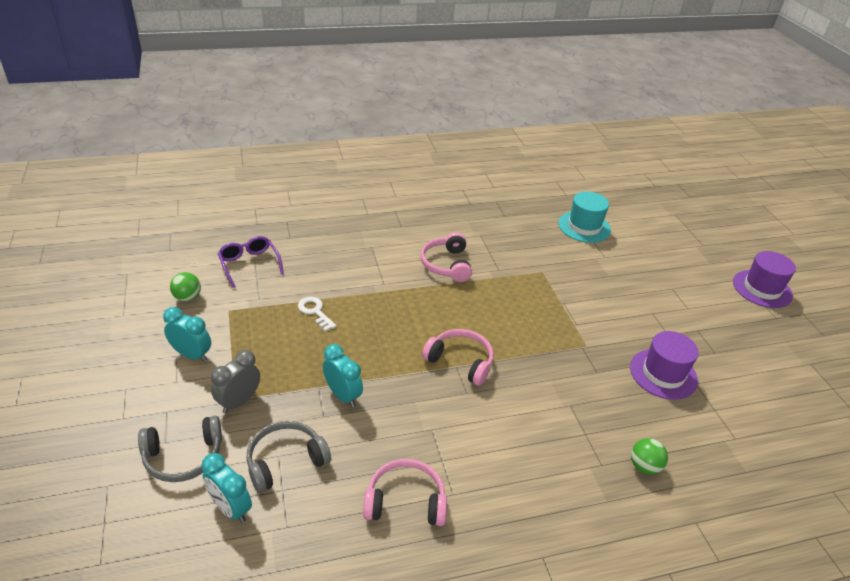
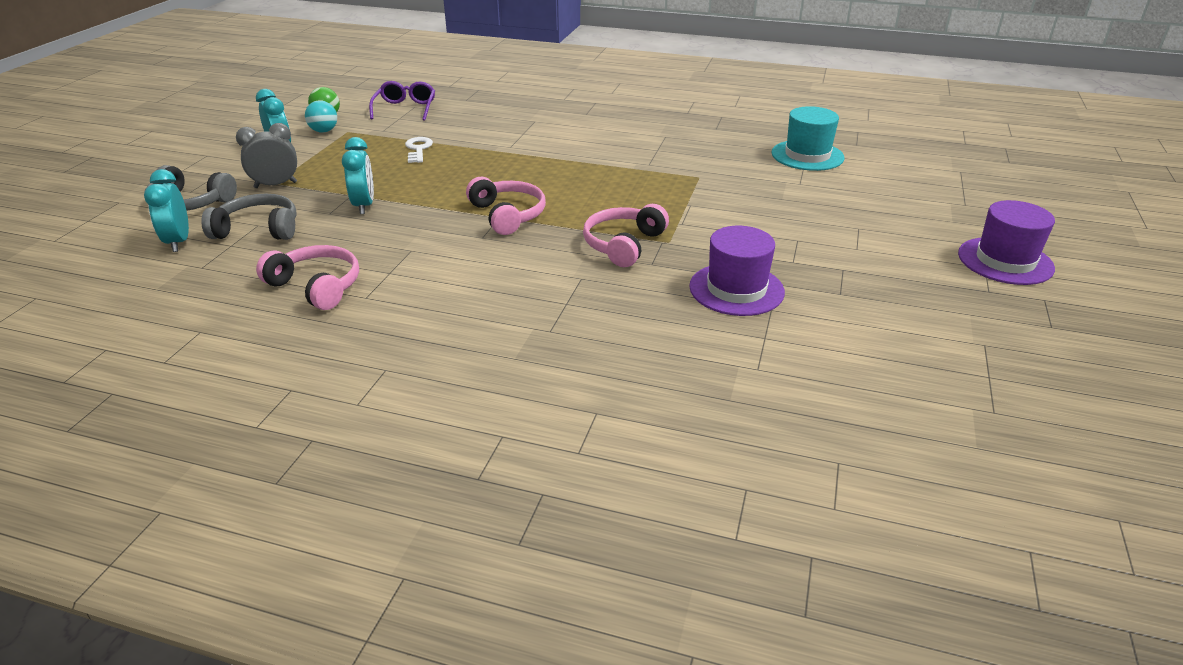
camera: 35 degrees right, 5 degrees down
pink headphones [421,232,472,282] -> pink headphones moved to [583,204,669,267]
green ball [631,438,668,475] -> none
none -> turquoise ball [305,100,337,133]

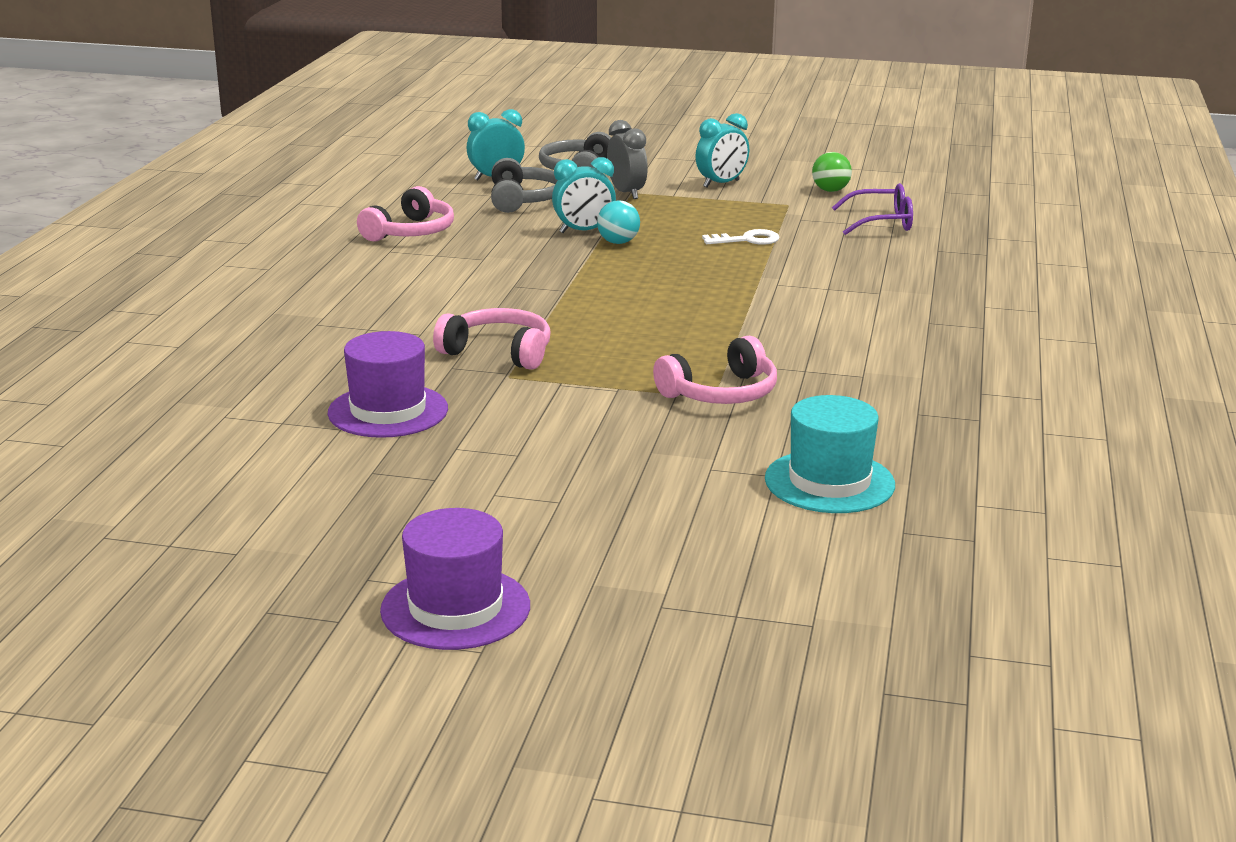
camera: 85 degrees right, 10 degrees down
turquoise ball [305,100,337,133] -> turquoise ball moved to [597,200,640,244]
pink headphones [466,177,546,235] -> pink headphones moved to [653,336,777,404]

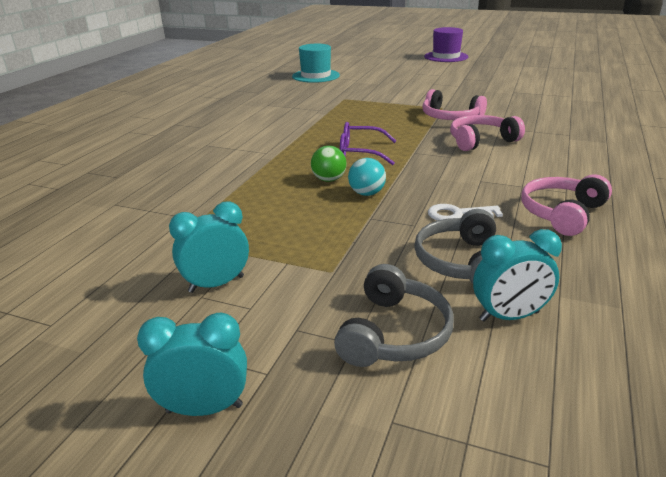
camera: 170 degrees left, 5 degrees up
purple hat [328,331,448,438] -> none
turquoise clock [552,157,616,233] -> turquoise clock moved to [137,313,247,416]
grey clock [607,120,648,199] -> none
pink headphones [653,336,777,404] -> pink headphones moved to [450,115,525,151]
white key [702,229,780,245] -> white key moved to [428,204,503,221]
green ball [812,152,852,192] -> green ball moved to [311,146,347,182]
purple glasses [832,183,913,235] -> purple glasses moved to [340,122,396,165]

